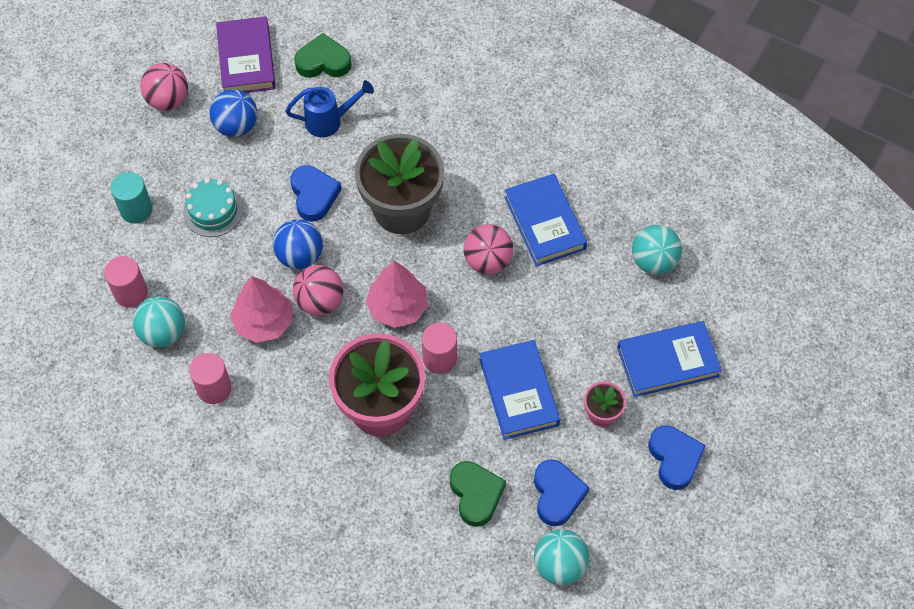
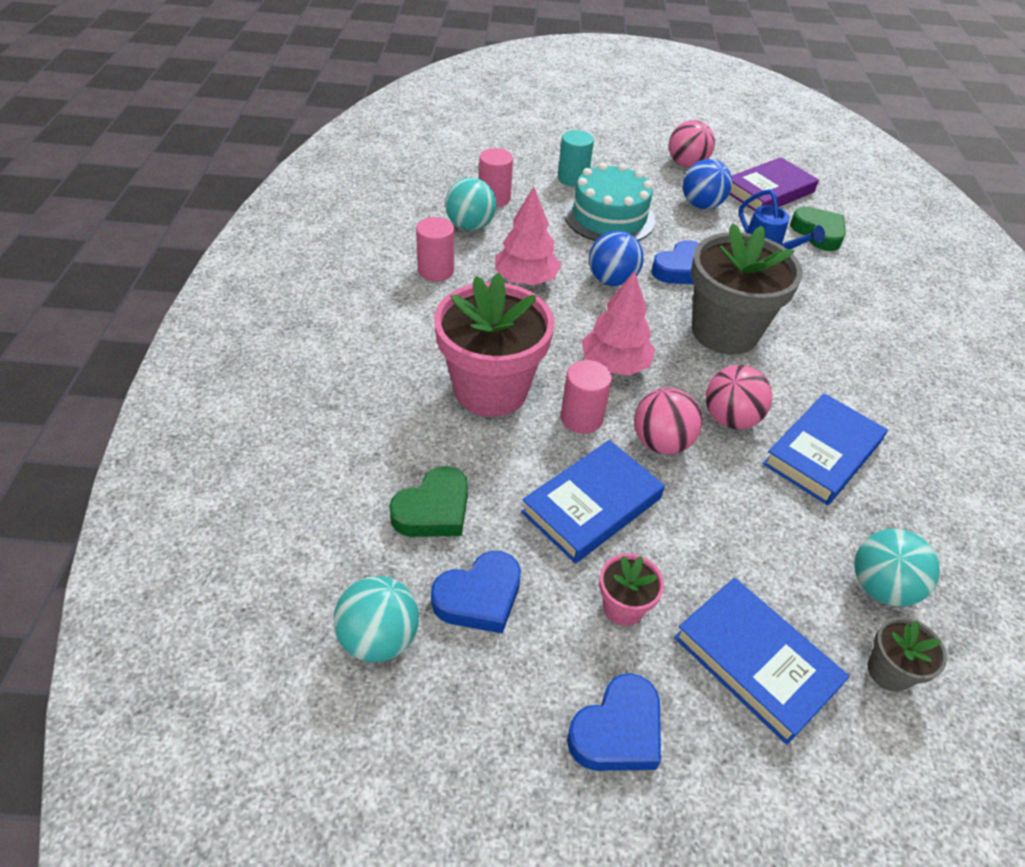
camera: 60 degrees right, 15 degrees down
turquoise cake [183,178,243,237] -> turquoise cake [564,163,655,241], size x1.53
pink ball [293,265,344,316] -> pink ball moved to [634,388,702,454]
none -> grey flower pot [868,617,947,692]

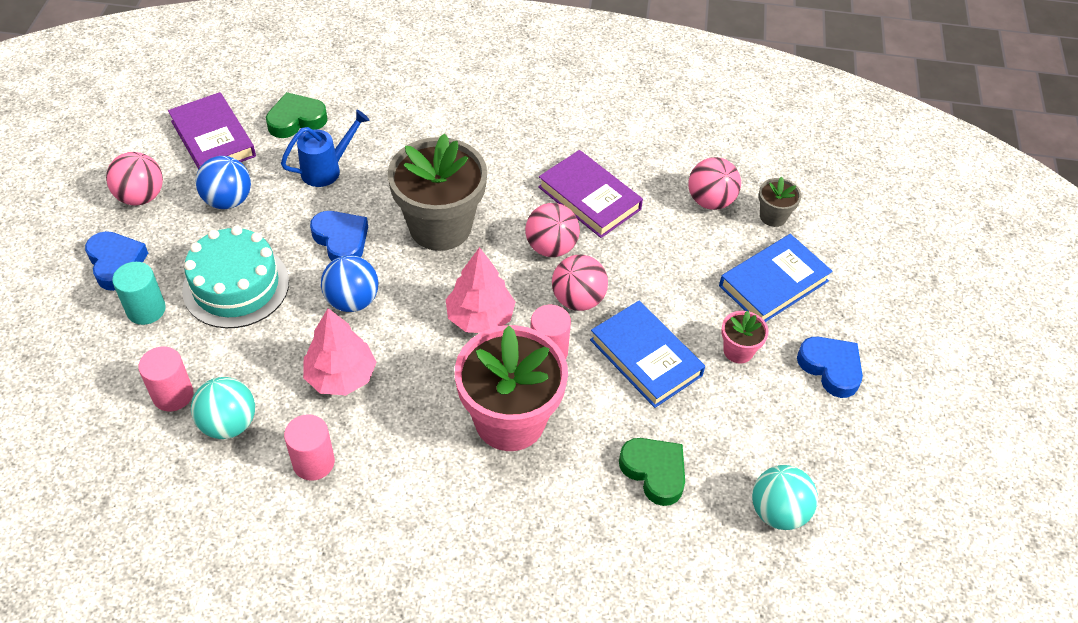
camera: 85 degrees left, 5 degrees up
blue heart [431,551,521,634] -> blue heart moved to [85,231,148,291]
blue book [763,393,888,505] -> purple book [538,150,643,238]
turquoise ball [854,529,940,607] -> pink ball [688,157,741,210]

